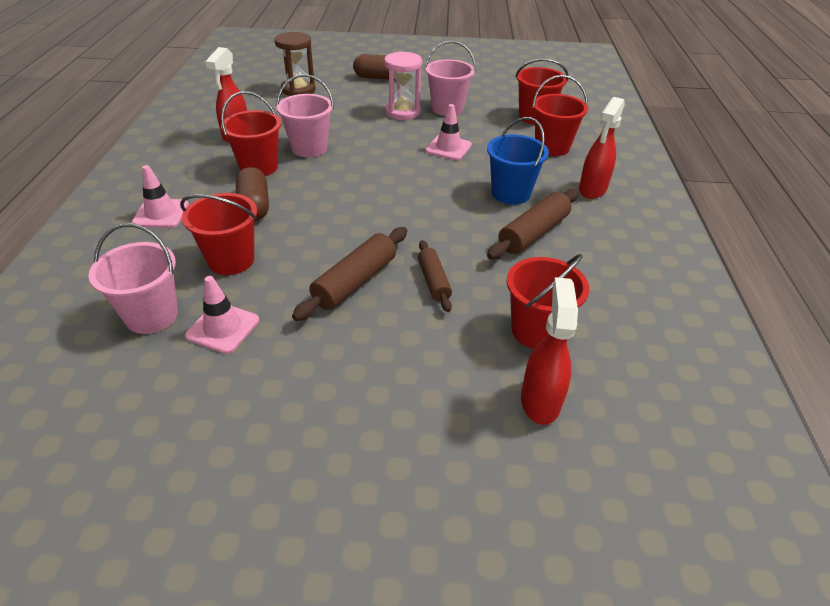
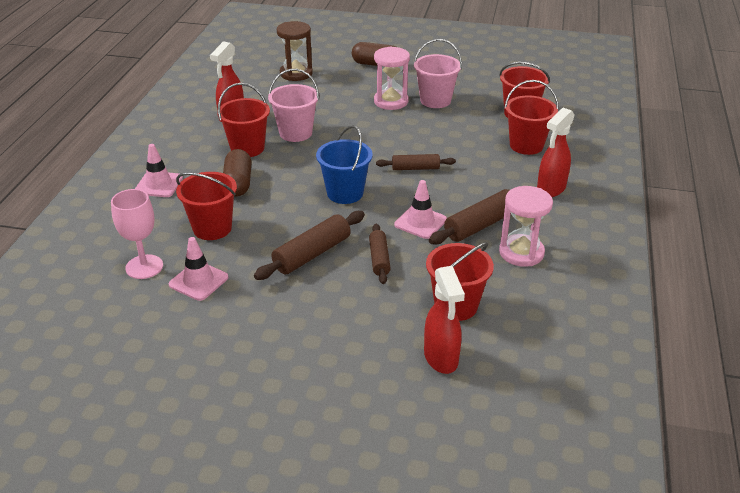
camera: 10 degrees right, 5 degrees down
pink bucket [89,223,178,334] -> pink goblet [111,189,163,279]
pink traffic cone [425,104,472,160] -> pink traffic cone moved to [394,180,447,239]
blue bucket [487,117,549,205] -> blue bucket moved to [316,125,373,204]
red spray bottle [521,277,578,425] -> red spray bottle turned 150 degrees clockwise [424,266,465,374]
none -> brown rolling pin [376,154,456,170]
none -> pink hourglass [499,186,553,267]

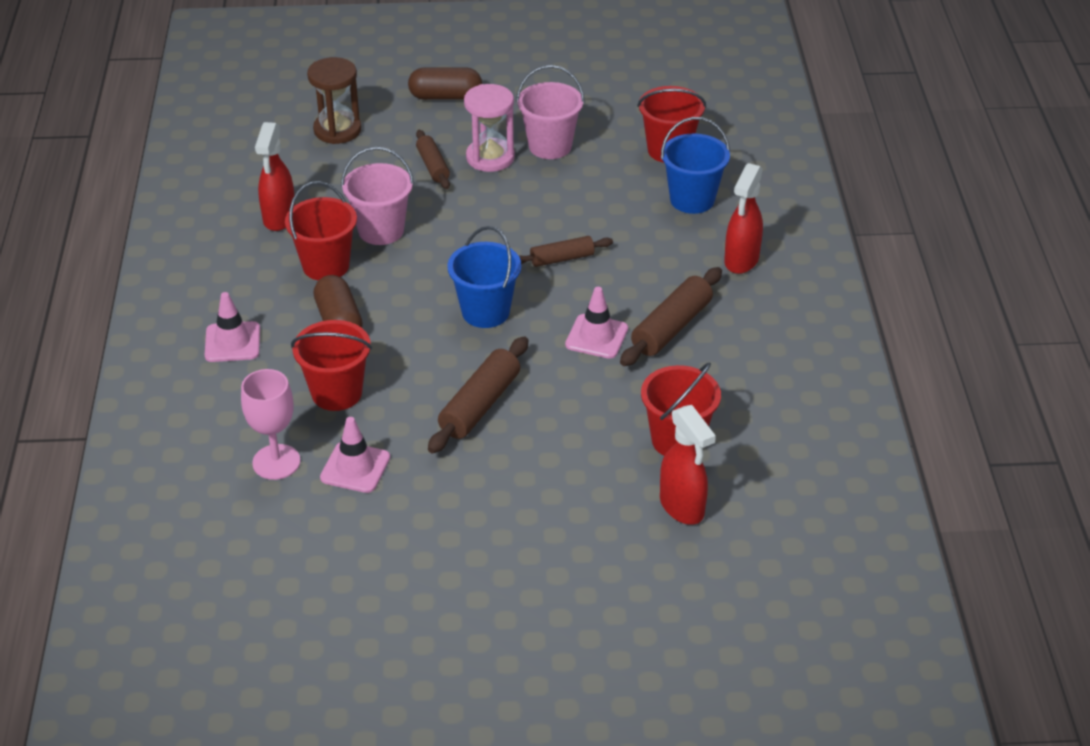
camera: 15 degrees left, 5 degrees up
brown rolling pin [369,224,391,284] -> brown rolling pin moved to [416,130,450,189]
pink hourglass [499,186,553,267] -> none
red bucket [504,80,559,155] -> blue bucket [661,117,730,214]

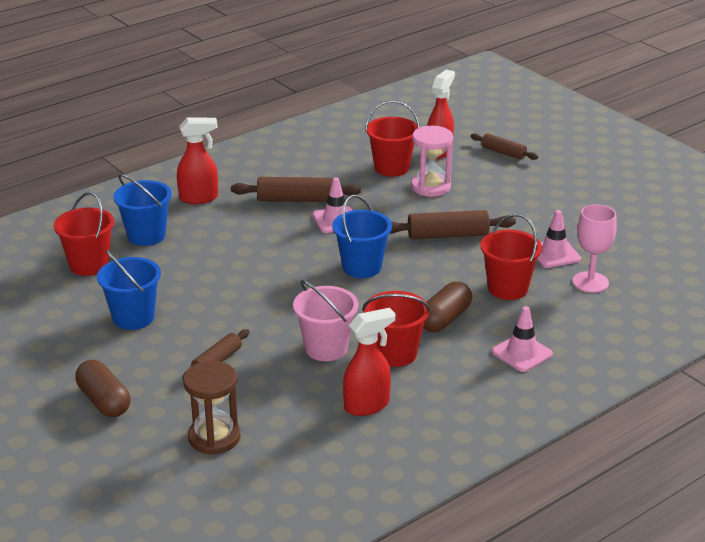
camera: 125 degrees left, 10 degrees down
pink hourglass [464,84,515,172] -> pink hourglass moved to [411,126,453,197]
pink bucket [516,65,585,159] -> blue bucket [97,249,161,330]
brown rolling pin [519,236,613,267] -> brown rolling pin moved to [471,133,539,160]

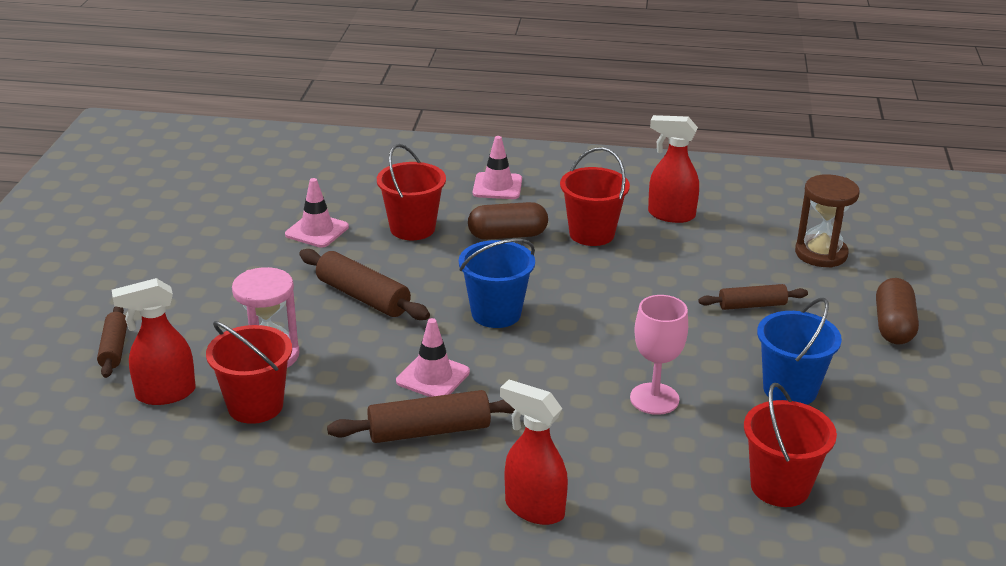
camera: 135 degrees left, 0 degrees up
blue bucket [113,174,172,246] -> none
brown rolling pin [231,177,361,202] -> brown rolling pin turned 60 degrees counterclockwise [327,390,515,443]
pink bucket [293,280,358,361] -> none
pink goblet [573,204,617,293] -> pink goblet moved to [630,295,688,415]

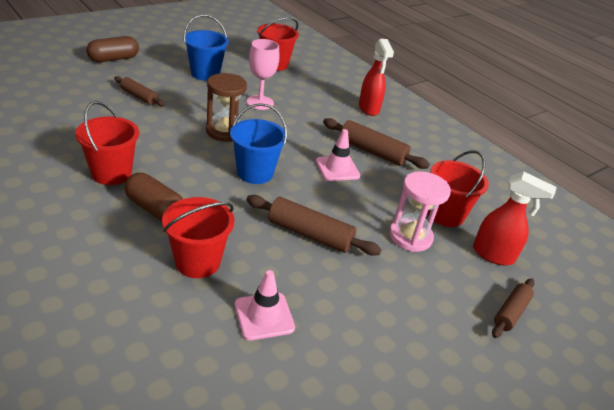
camera: 140 degrees left, 5 degrees up
brown rolling pin [299,249,430,320] -> brown rolling pin turned 60 degrees counterclockwise [247,195,382,256]
pink traffic cone [473,136,522,199] -> none
red spray bottle [648,115,699,223] -> none
brown hourglass [795,174,860,268] -> brown hourglass moved to [206,73,247,142]

